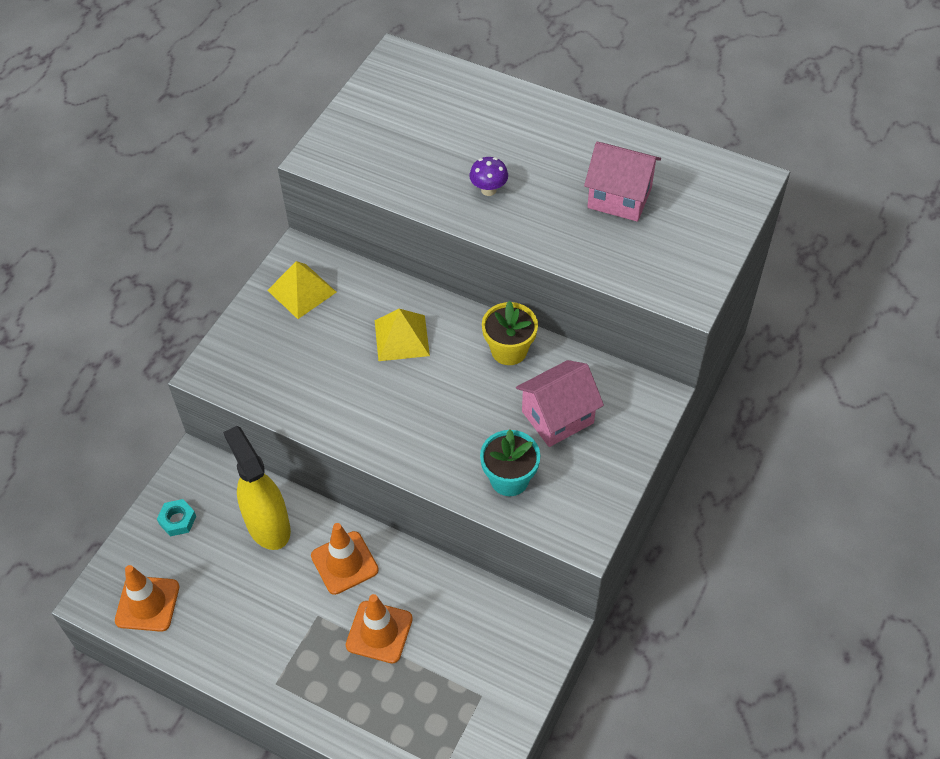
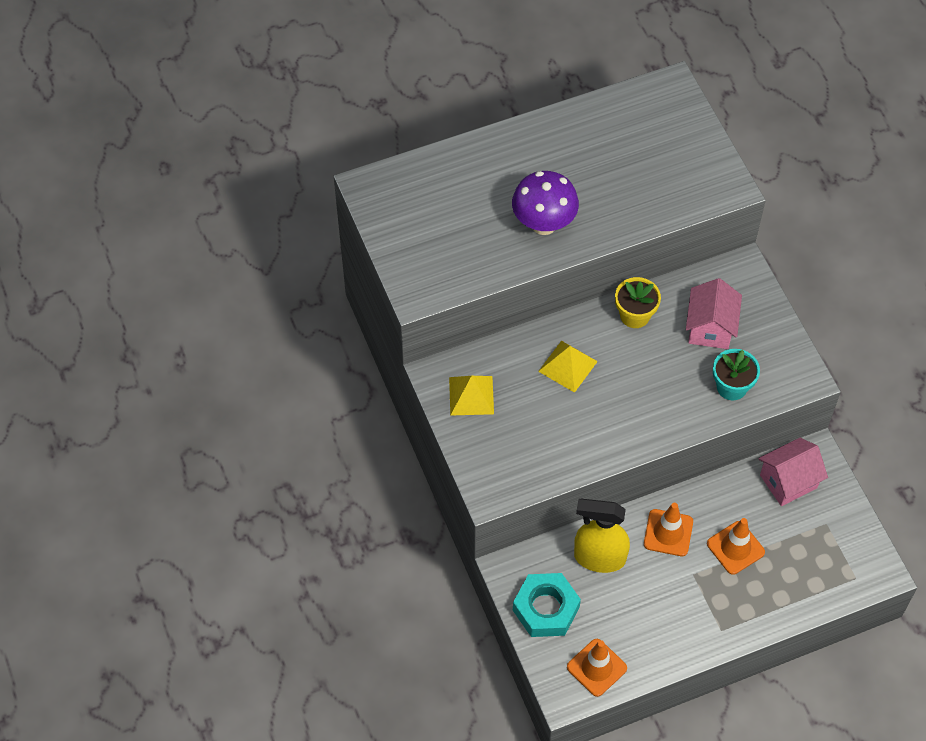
camera: 50 degrees left, 5 degrees up
turquoise nut [157,499,196,536] -> turquoise nut [513,573,581,637], size x2.10
purple mushroom [469,157,508,196] -> purple mushroom [512,171,579,235], size x2.04
pink house [584,142,661,222] -> pink house moved to [758,438,828,506]

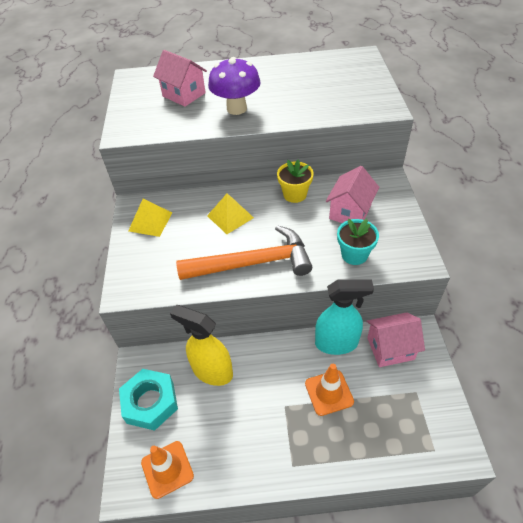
camera: 20 degrees right, 10 degrees down
orange traffic cone [644,503,693,556] -> none
none -> pink house [153,50,207,107]
none -> orange hammer [176,225,312,280]
none -> turquoise spray bottle [315,279,374,355]

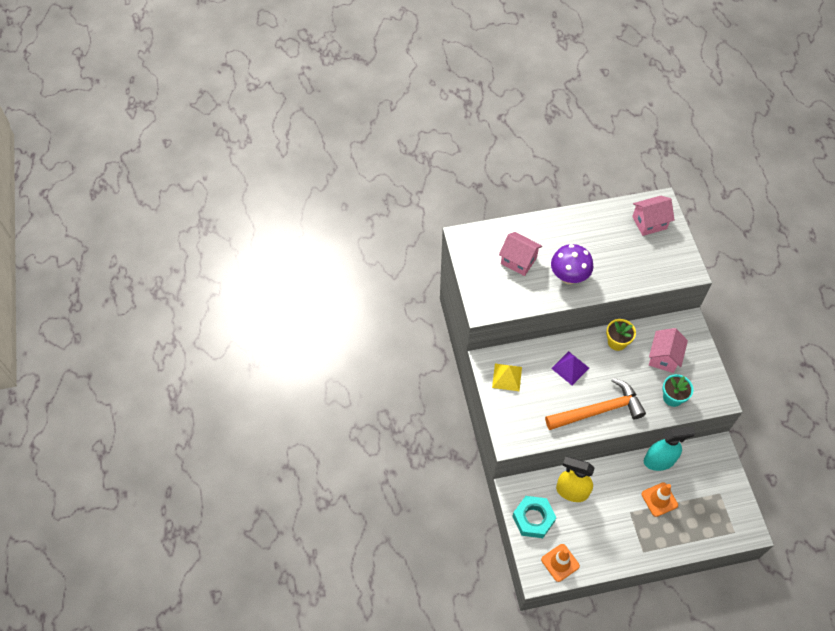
camera: 10 degrees left, 10 degrees up
yellow pyramid [207,193,254,234] -> purple pyramid [551,351,589,385]
pink house [366,312,425,367] -> pink house moved to [632,196,675,236]

